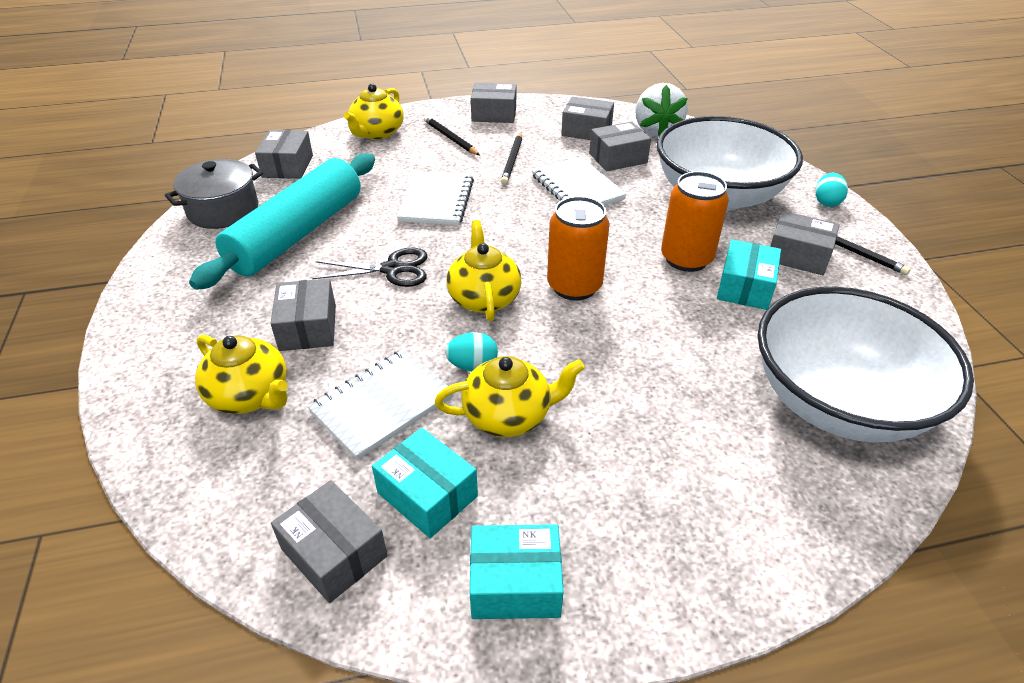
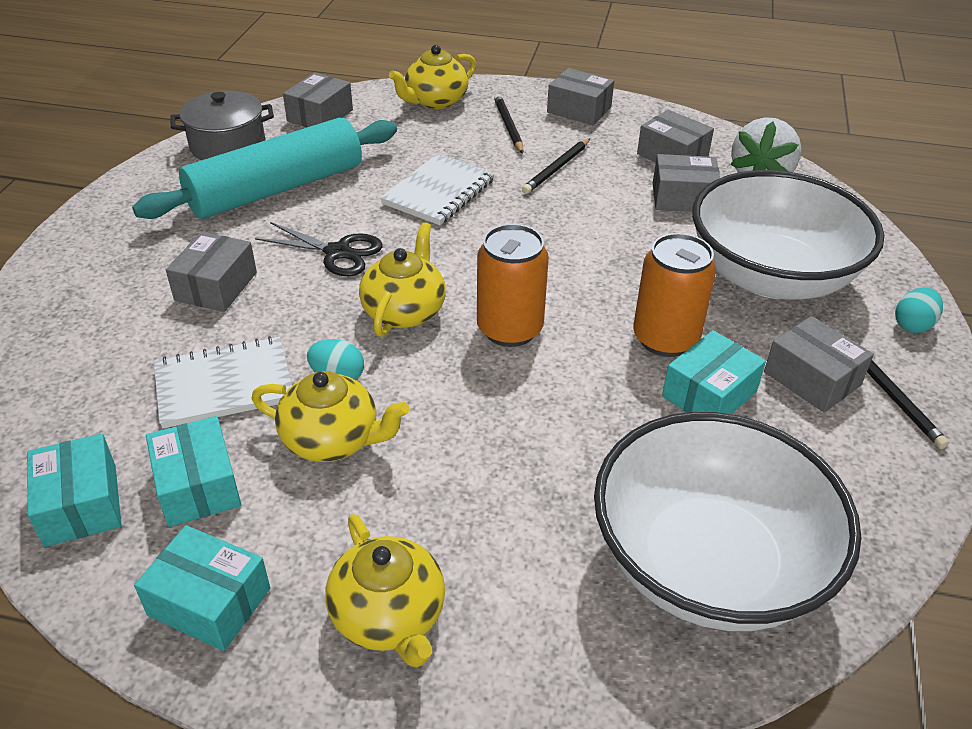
camera: 25 degrees right, 0 degrees up
yellow teapot [195,335,288,414] -> yellow teapot moved to [326,514,445,667]
grey box [271,480,387,603] -> turquoise box [27,434,121,547]
white notebook [532,157,627,205] -> none

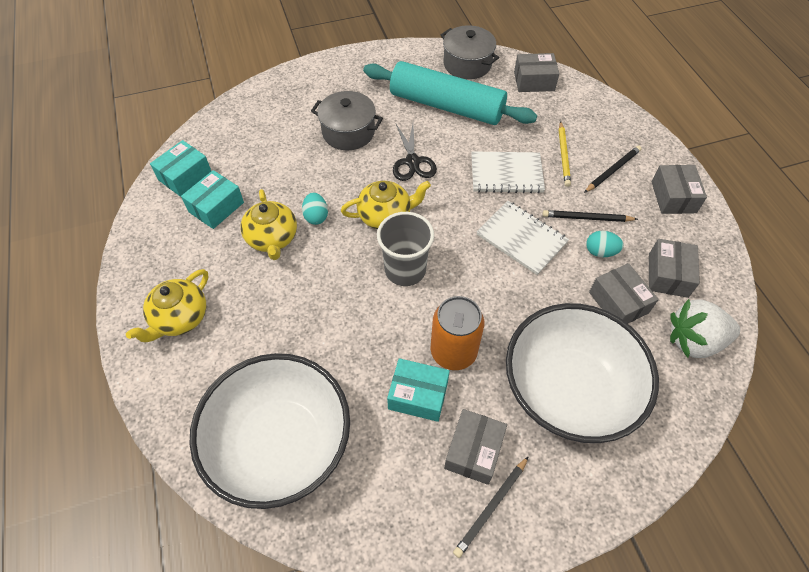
camera: 60 degrees right, 15 degrees up
turquoise box [134,525,270,651] -> none
white notebook [154,336,292,429] -> white notebook moved to [476,201,569,275]
grey box [166,232,257,312] -> grey pot [311,91,383,150]
yellow teapot [389,45,476,109] -> none
orange can [477,224,549,347] -> grey cup [377,212,434,286]
turquoise egg [895,287,943,333] -> turquoise egg moved to [586,231,624,257]
none -> yellow pencil [559,121,571,187]

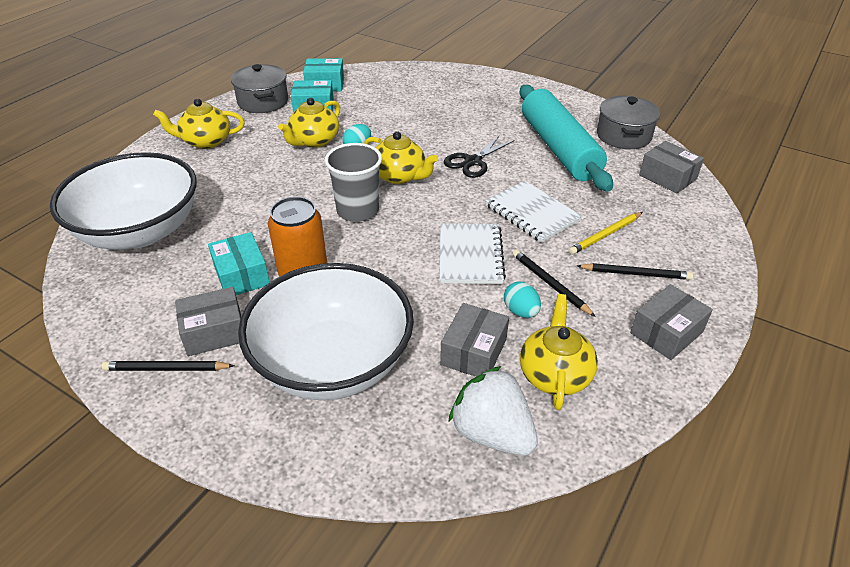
camera: 50 degrees right, 15 degrees down
grey pot [311,91,383,150] -> grey pot moved to [231,64,288,113]
grey box [649,239,700,298] -> yellow teapot [520,294,598,410]

